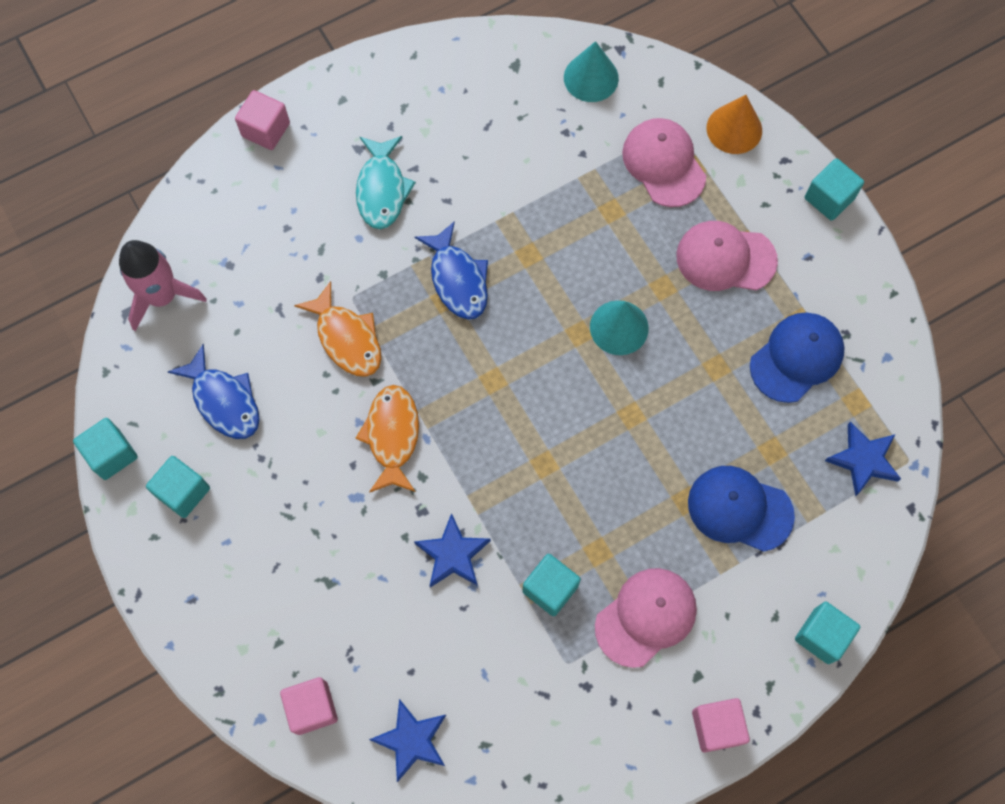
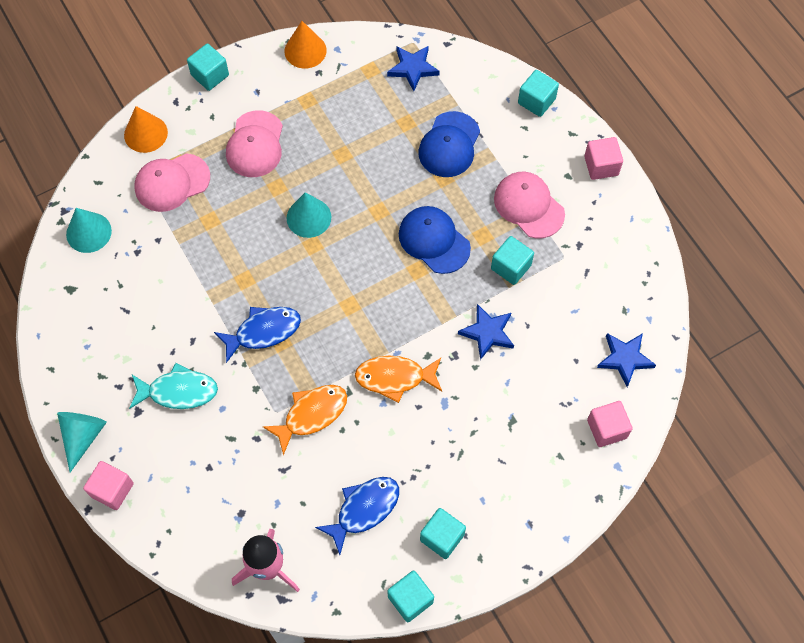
camera: 90 degrees left, 5 degrees down
blue cap [750,313,845,403] -> blue cap moved to [399,206,471,274]
none -> turquoise cone [57,412,107,472]
none -> orange cone [285,21,327,69]

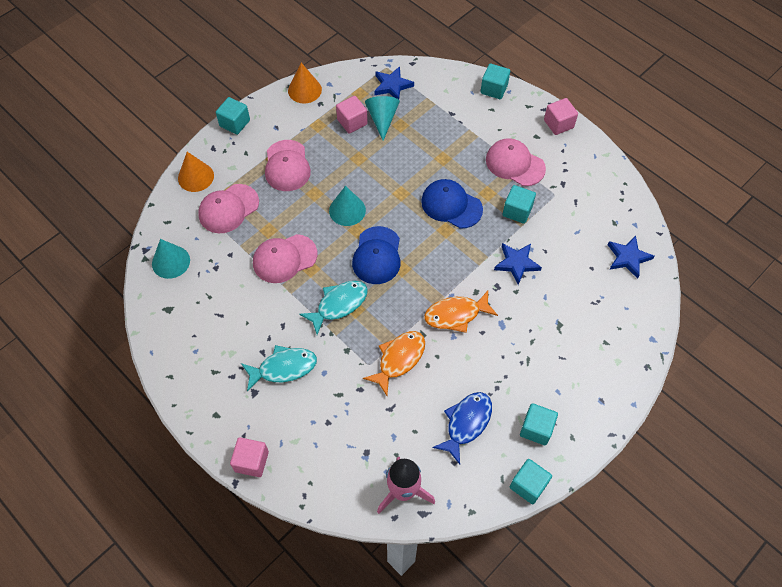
camera: 15 degrees left, 5 degrees down
turquoise cone [57,412,107,472] -> turquoise cone moved to [365,96,400,141]
blue fish [214,307,301,363] -> turquoise fish [299,281,368,335]
blue cap [418,111,480,177] -> blue cap moved to [352,226,401,284]
pink cube [587,401,633,447] -> pink cube moved to [336,96,368,133]
none -> pink cap [253,234,317,283]

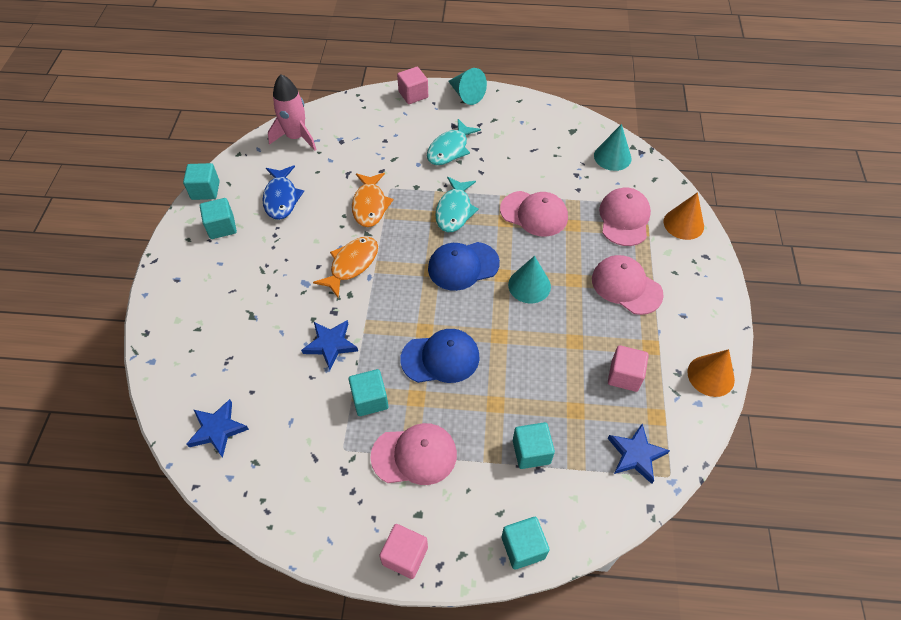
camera: 140 degrees right, 5 degrees down
turquoise cube [216,97,250,135] -> turquoise cube moved to [513,422,555,469]
pink cap [253,234,317,283] -> pink cap turned 90 degrees clockwise [500,191,568,237]
blue cap [352,226,401,284] -> blue cap turned 75 degrees counterclockwise [428,242,500,291]
turquoise cone [365,96,400,141] -> turquoise cone moved to [448,68,487,105]

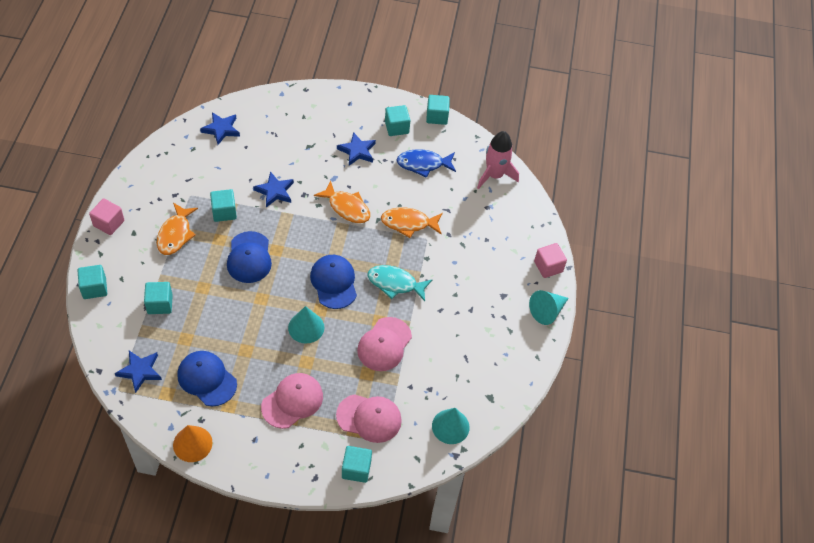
camera: 90 degrees right, 0 degrees up
pink cap [370,423,457,485] -> orange fish [157,203,198,255]
turquoise fish [427,119,481,165] -> none
pink cube [608,345,649,392] -> blue cap [177,351,237,406]
orange cone [664,192,704,240] -> turquoise cube [342,446,372,483]
none -> blue star [337,132,376,166]

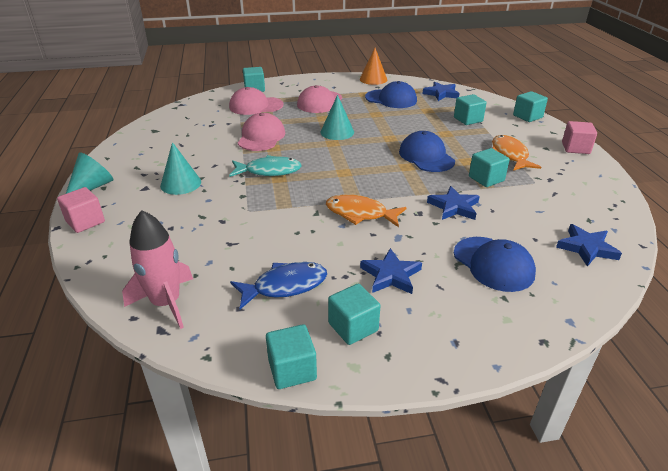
camera: 165 degrees right, 20 degrees down
blue cap [310,255,357,309] -> blue cap moved to [454,237,536,292]
orange fish [381,207,443,238] -> none
turquoise cone [432,408,470,444] -> turquoise cone moved to [160,142,201,195]

